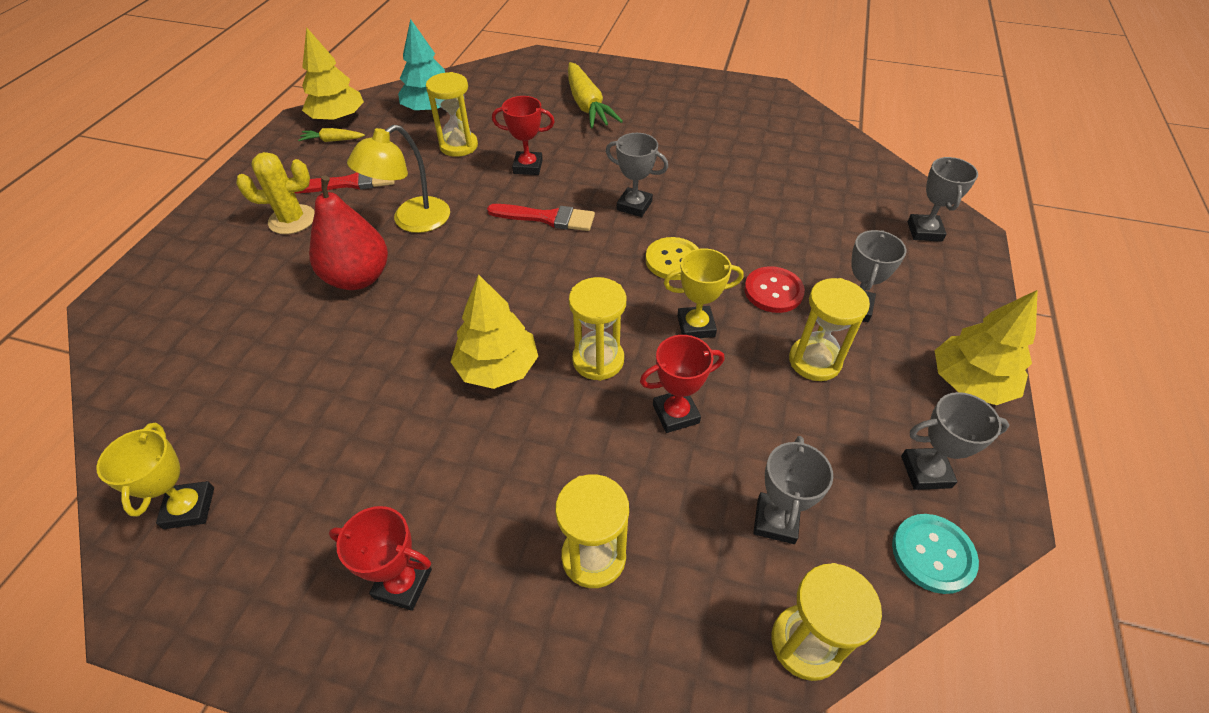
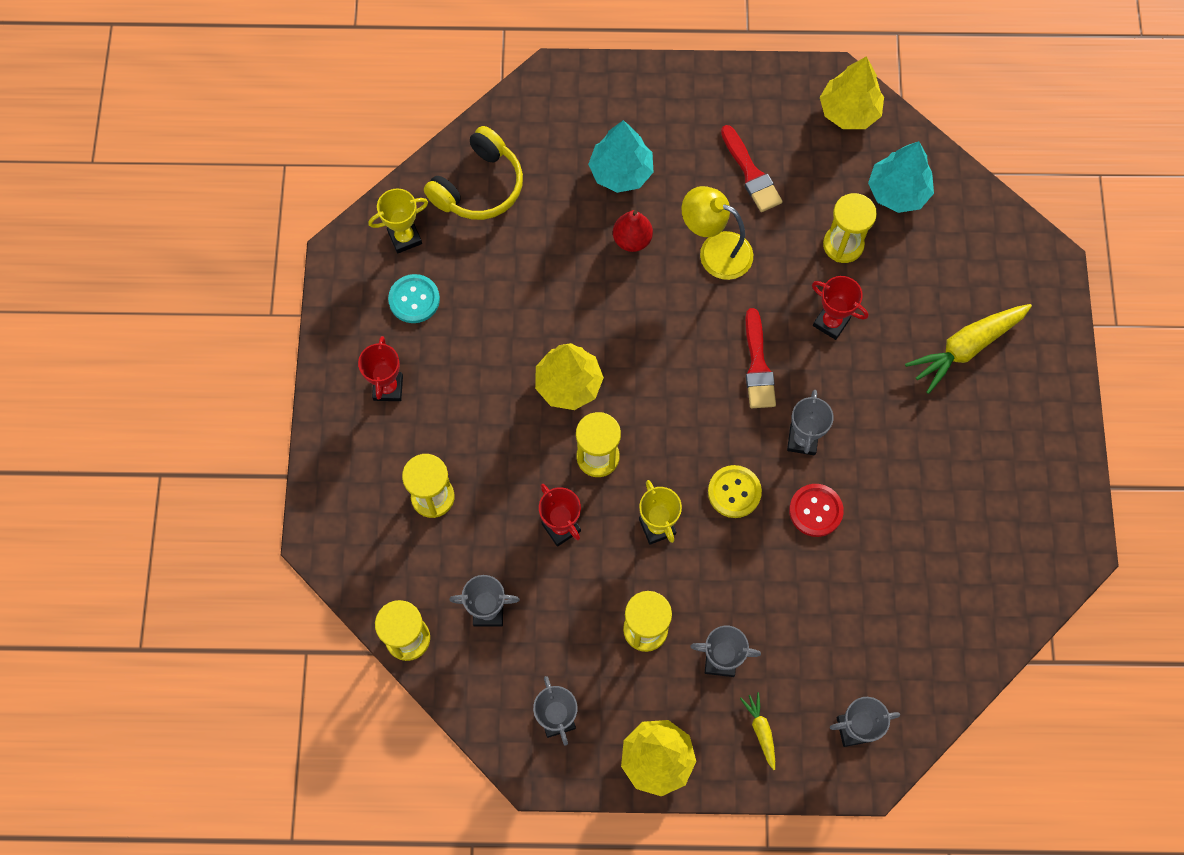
camera: 75 degrees right, 20 degrees up
yellow cactus [236,152,315,234] -> none
yellow carrot [298,128,365,142] -> yellow carrot moved to [740,692,775,770]
red pear [309,175,388,290] -> red pear [613,210,653,252], size x0.64
red trophy [492,96,555,175] -> red trophy turned 45 degrees counterclockwise [812,276,868,340]
red button [744,266,805,313] -> red button moved to [789,484,844,537]
turquoise button [892,514,979,594] -> turquoise button moved to [388,274,440,323]
none -> yellow headphones [424,126,523,220]
none -> turquoise tree [588,120,653,193]

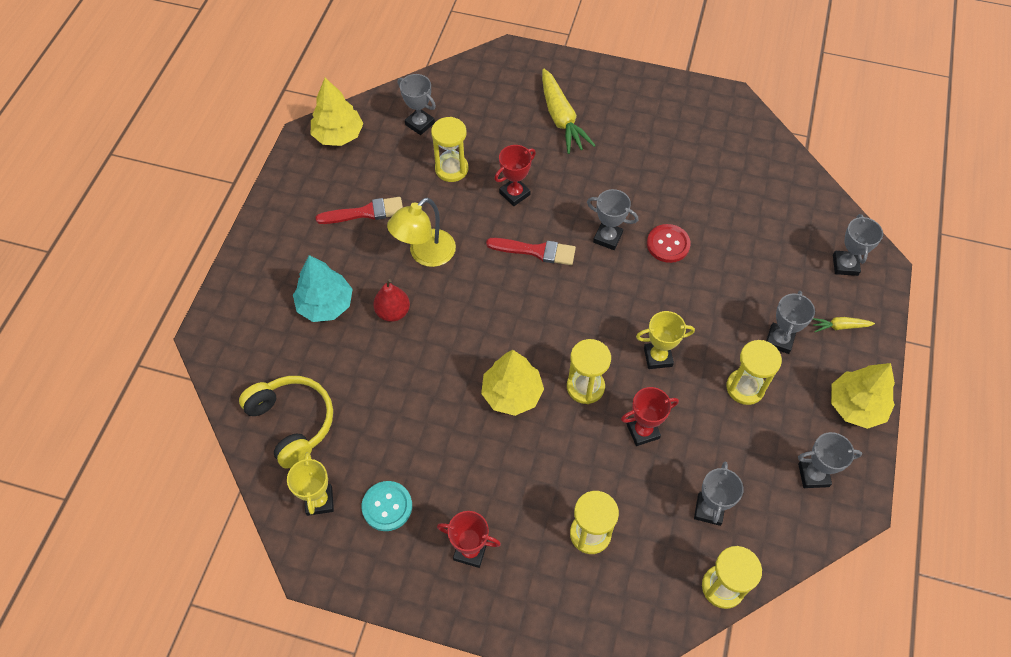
camera: 75 degrees left, 10 degrees down
yellow button [708,465,762,518] -> none
turquoise tree [868,141,934,213] -> grey trophy [398,74,436,135]

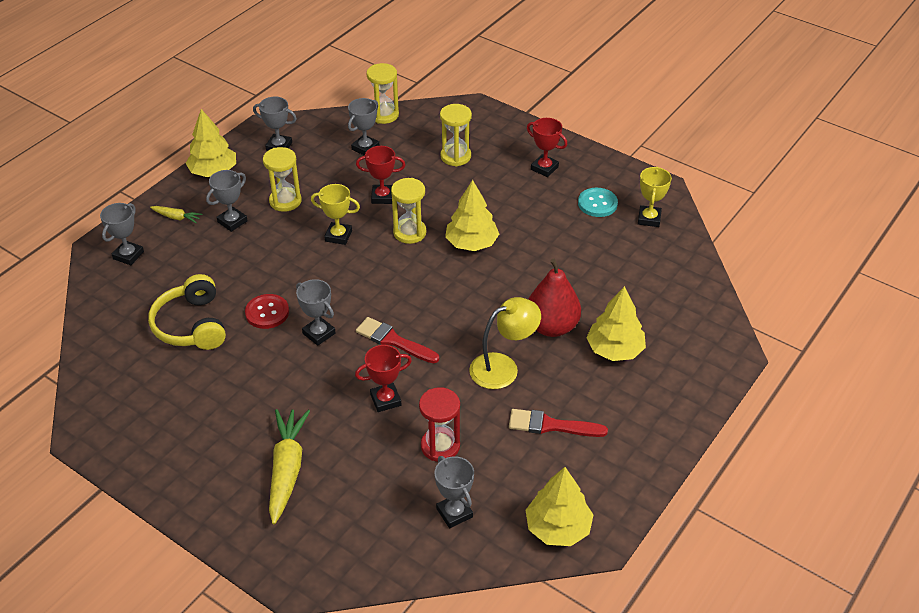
camera: 160 degrees left, 15 degrees down
yellow headphones [239,376,333,469] -> yellow headphones moved to [148,274,226,350]
turquoise tree [293,255,352,322] -> yellow tree [586,286,646,361]
red pear [373,279,410,322] -> red pear [528,259,581,337], size x1.57
yellow hourglass [431,117,468,182] -> red hourglass [419,387,460,462]

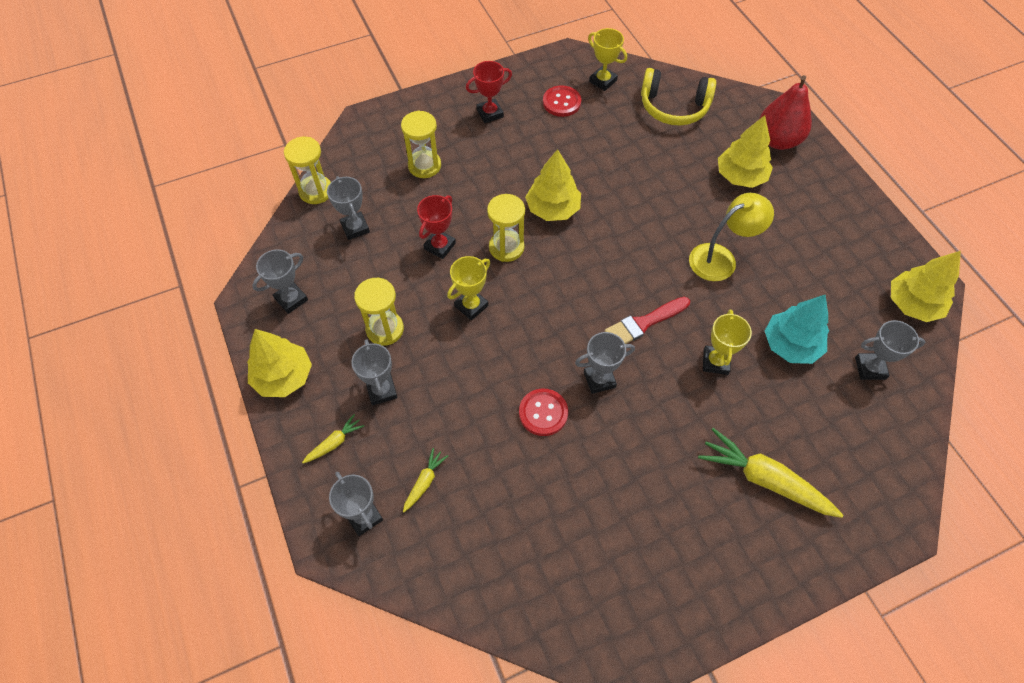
camera: 60 degrees left, 15 degrees up
yellow headphones [148,274,226,350] -> yellow headphones moved to [641,68,716,126]
red trophy [355,345,412,412] -> yellow trophy [703,310,752,375]
red hourglass [419,387,460,462] -> turquoise tree [765,295,829,364]
yellow lamp [469,297,541,389] -> yellow lamp turned 60 degrees clockwise [689,193,774,281]
red brush [509,409,608,437] -> none
red pear [528,259,581,337] -> red pear moved to [759,75,812,150]
turquoise button [578,188,618,217] -> red button [543,85,581,117]
none -> yellow carrot [403,448,448,512]

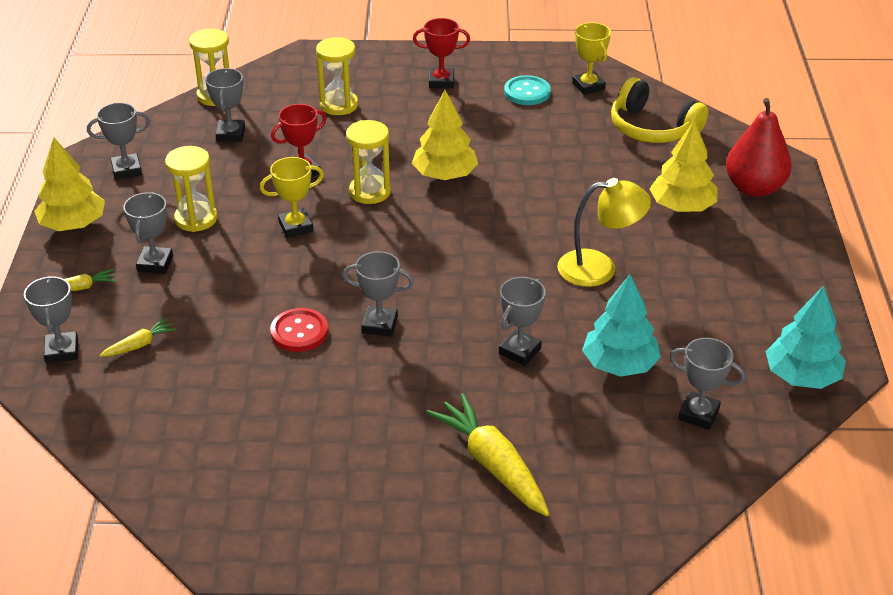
camera: 25 degrees right, 20 degrees down
red button [543,85,581,117] -> turquoise button [504,75,551,105]
red brush [605,297,690,344] -> none
yellow trophy [703,310,752,375] -> grey trophy [499,277,546,366]
yellow tree [891,251,961,322] -> turquoise tree [766,286,846,389]

